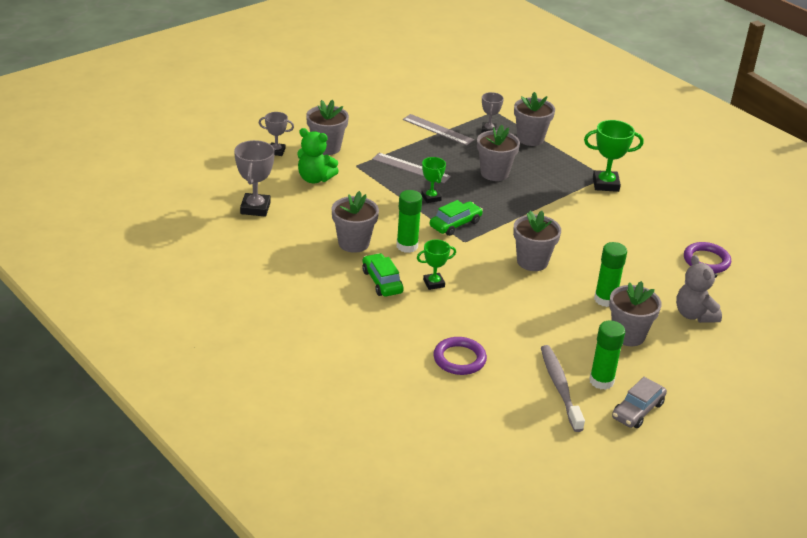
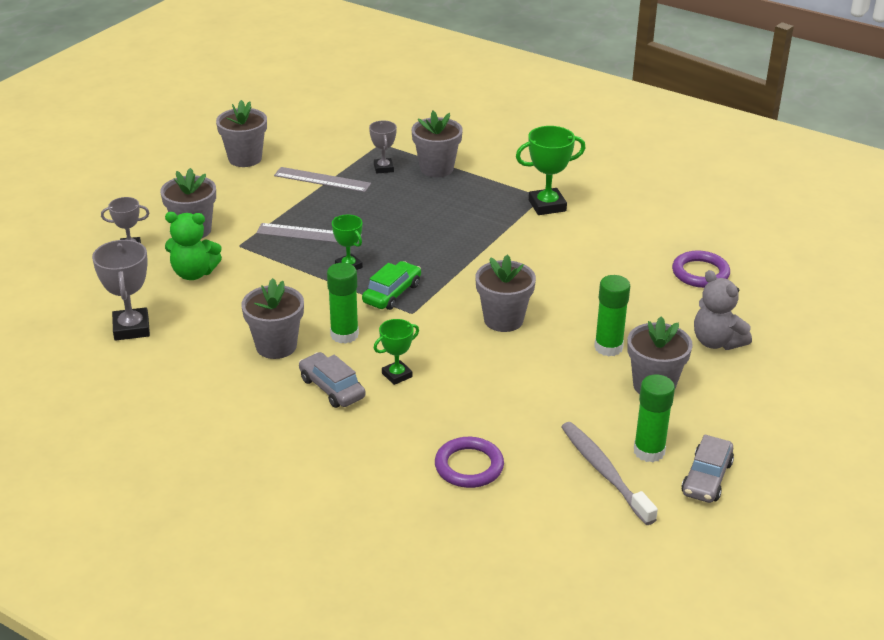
camera: 15 degrees left, 0 degrees up
green car [362,253,404,297] -> grey car [299,352,366,408]
grey flower pot [477,125,520,181] -> grey flower pot moved to [216,100,267,167]

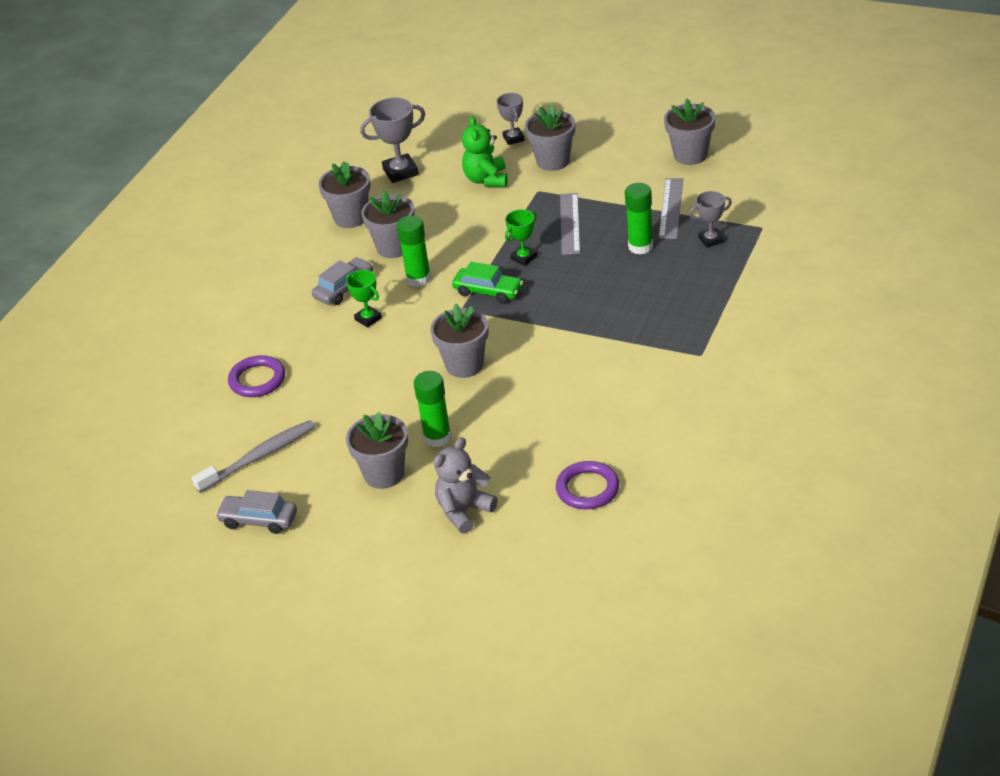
camera: 85 degrees right, 5 degrees up
grey flower pot [412,111,463,177] -> grey flower pot moved to [318,161,371,228]
green trophy [516,126,586,215] -> none
green glue stick [634,374,675,462] -> green glue stick moved to [625,183,653,255]

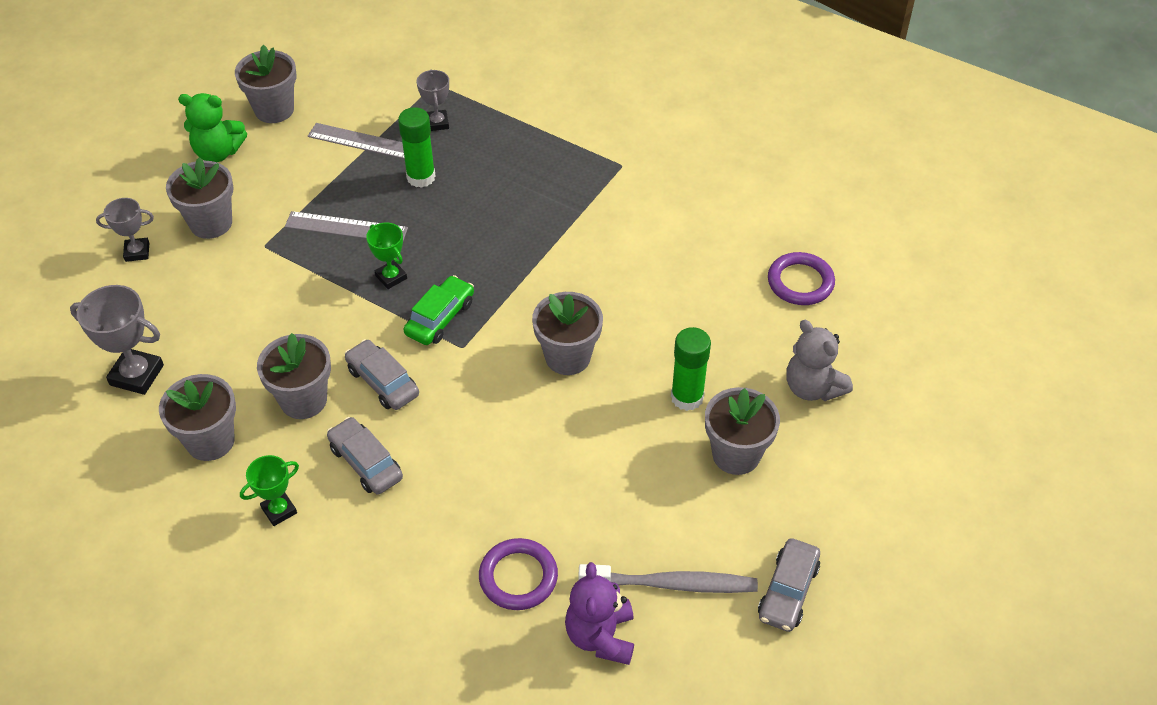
camera: 85 degrees left, 10 degrees up
grey toothbrush [192,420,315,493] -> grey toothbrush turned 120 degrees clockwise [578,564,758,593]
green trophy [346,270,382,328] -> green trophy moved to [240,455,299,526]
grey trophy [360,98,425,183] -> grey trophy turned 60 degrees counterclockwise [70,285,164,395]
green glue stick [397,215,431,287] -> grey car [345,339,419,410]
green teddy bear [462,116,508,187] -> green teddy bear moved to [178,93,247,162]
none -> purple teddy bear [565,562,634,665]

